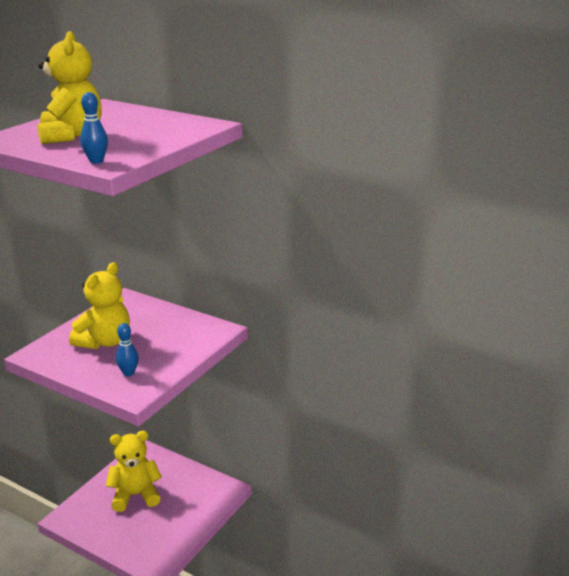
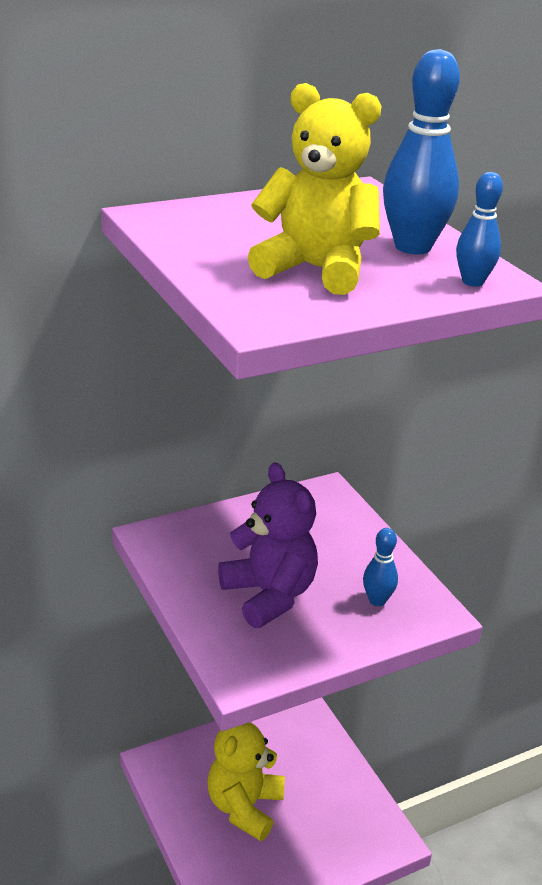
camera: 60 degrees left, 5 degrees up
yellow teddy bear [69,262,130,349] -> purple teddy bear [218,462,318,628]
none -> blue bowling pin [383,49,460,255]

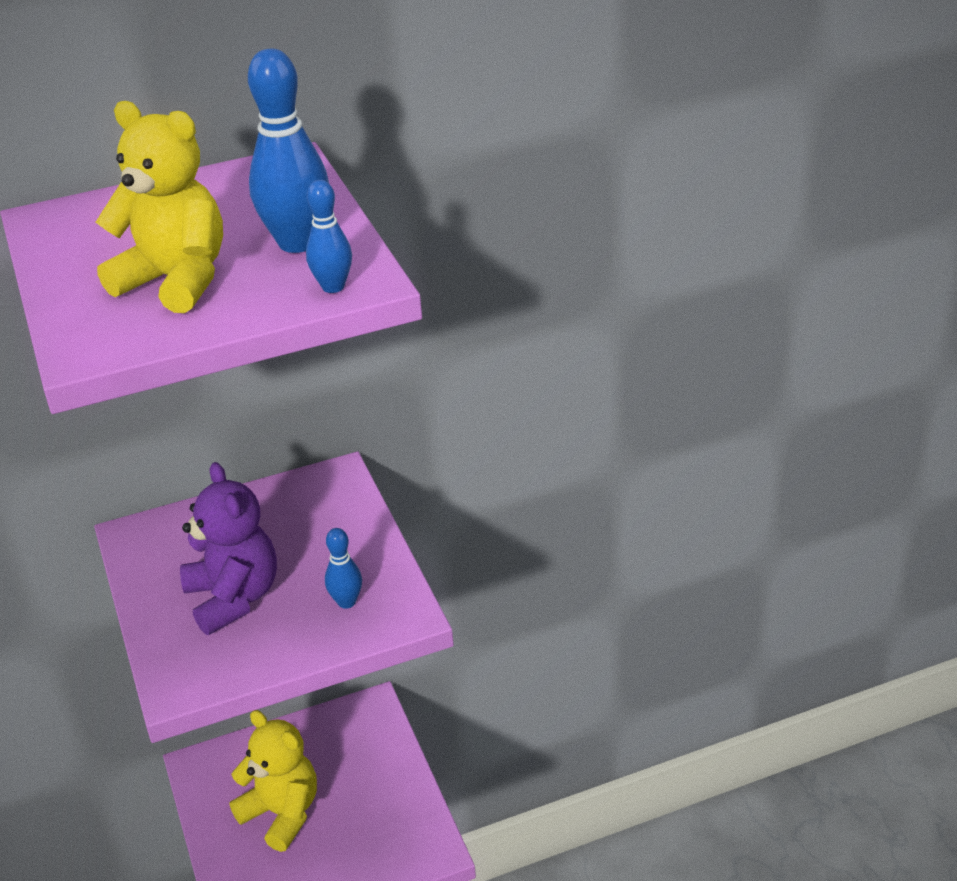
camera: 10 degrees right, 5 degrees up
yellow teddy bear [207,722,285,841] -> yellow teddy bear turned 105 degrees clockwise [229,710,317,852]

